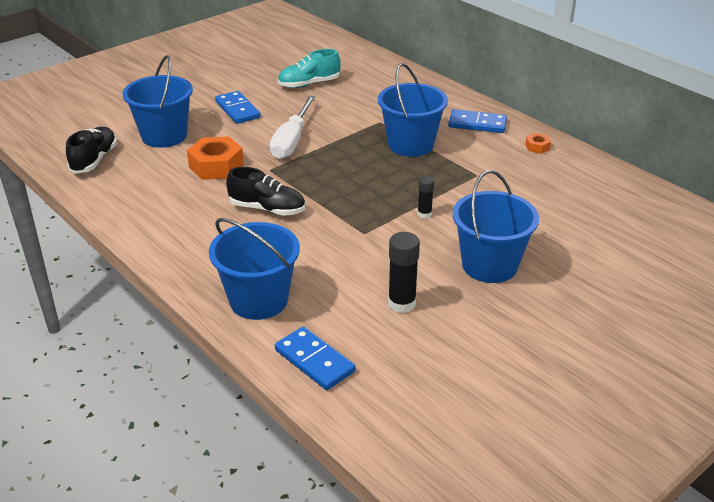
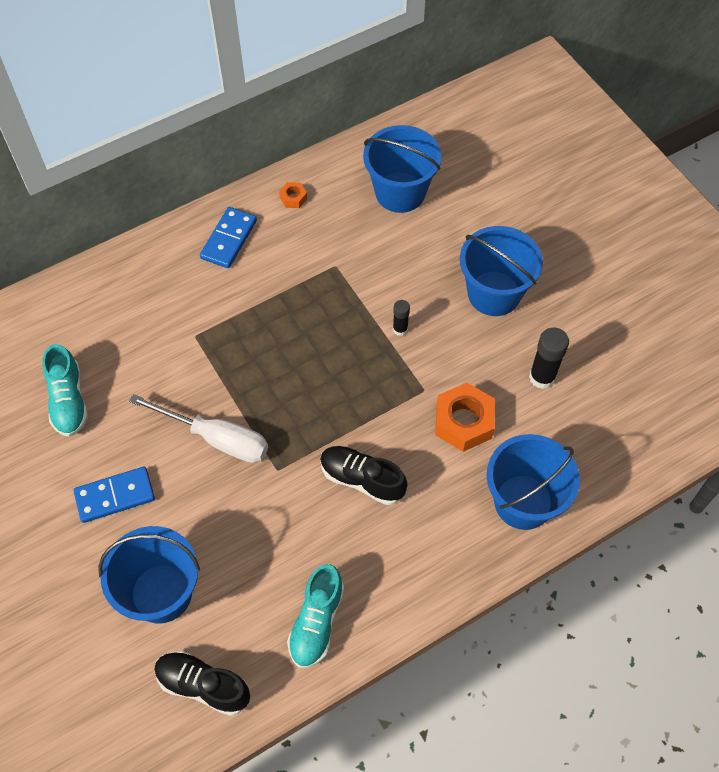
camera: 80 degrees left, 25 degrees up
orange nut [187,136,244,180] -> orange nut moved to [435,383,495,452]
black shoe [226,167,305,216] -> black shoe turned 90 degrees counterclockwise [320,446,407,505]
blue domino [275,327,356,390] -> none
blue bucket [378,63,448,157] -> blue bucket moved to [363,125,442,213]
none -> turquoise shoe [287,564,344,668]

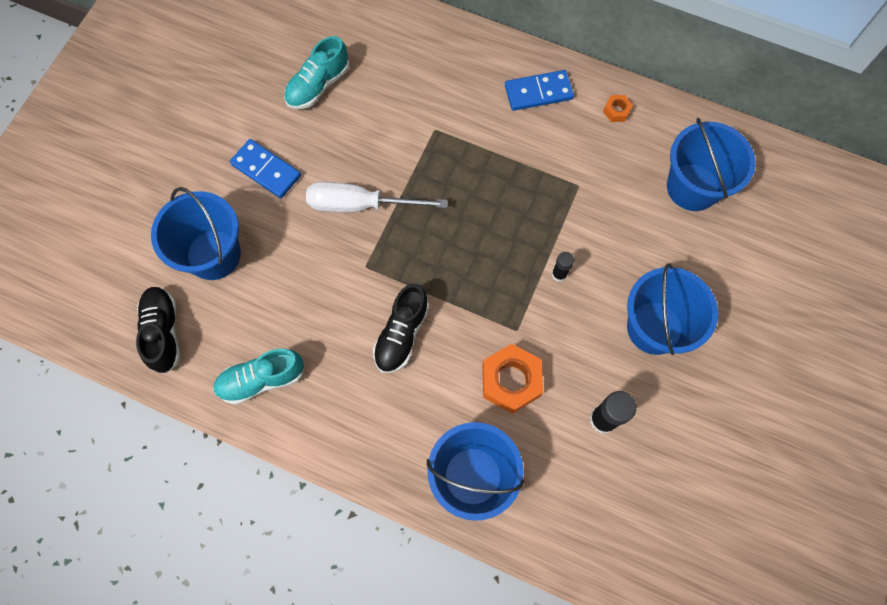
camera: 55 degrees right, 10 degrees up
white screwdriver [129,394,268,463] -> white screwdriver turned 105 degrees clockwise [306,182,448,212]
black shoe [320,446,407,505] -> black shoe turned 150 degrees counterclockwise [373,284,429,373]

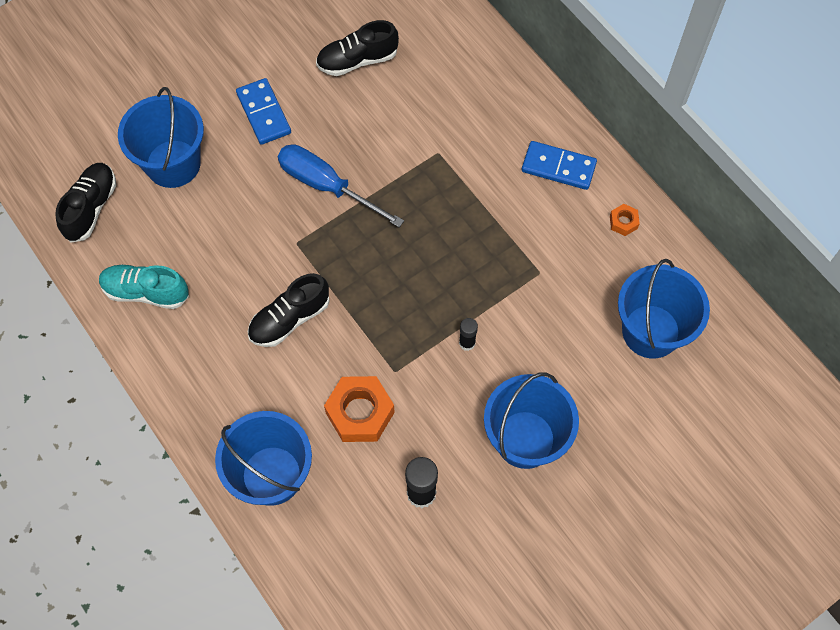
camera: 30 degrees right, 5 degrees down
turquoise shoe [284,36,349,109] -> black shoe [316,20,399,76]
white screwdriver [306,182,448,212] -> blue screwdriver [278,144,404,227]

